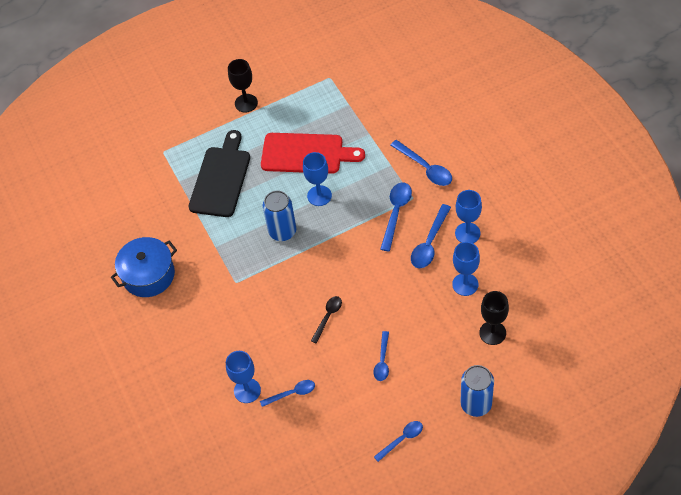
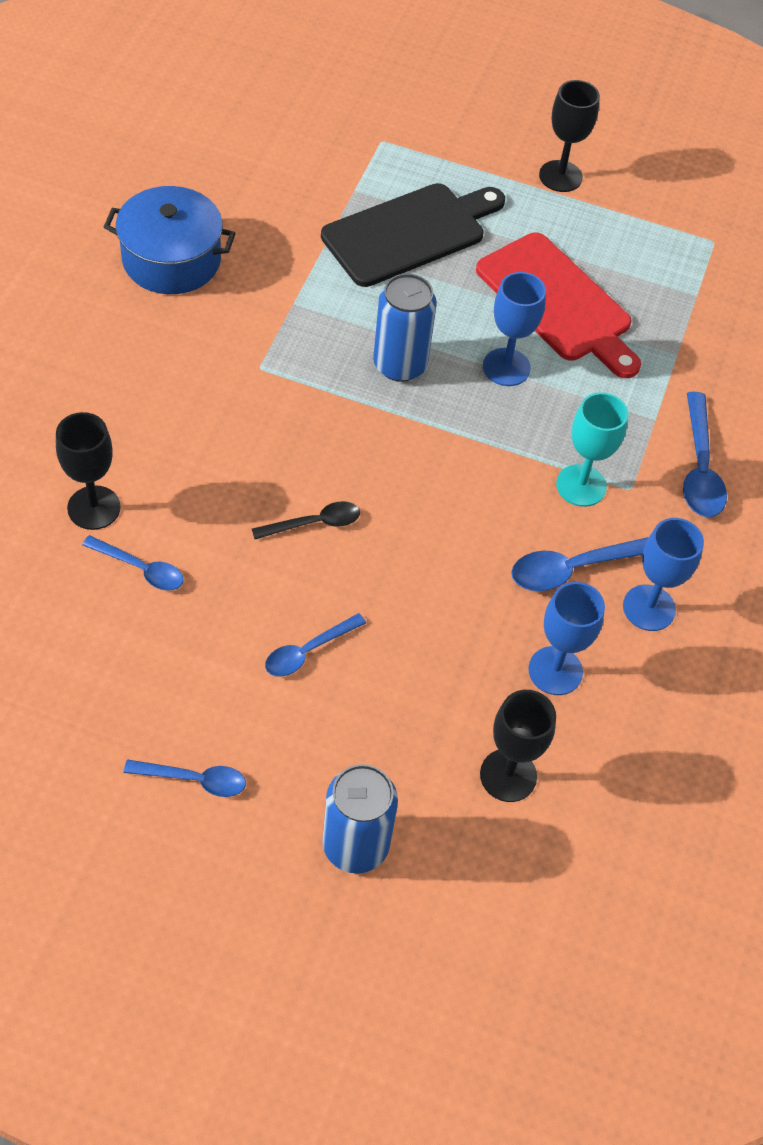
camera: 35 degrees right, 0 degrees up
blue goblet [226,351,261,403] -> black goblet [56,412,121,530]
blue spoon [380,183,412,251] -> turquoise goblet [556,392,628,507]

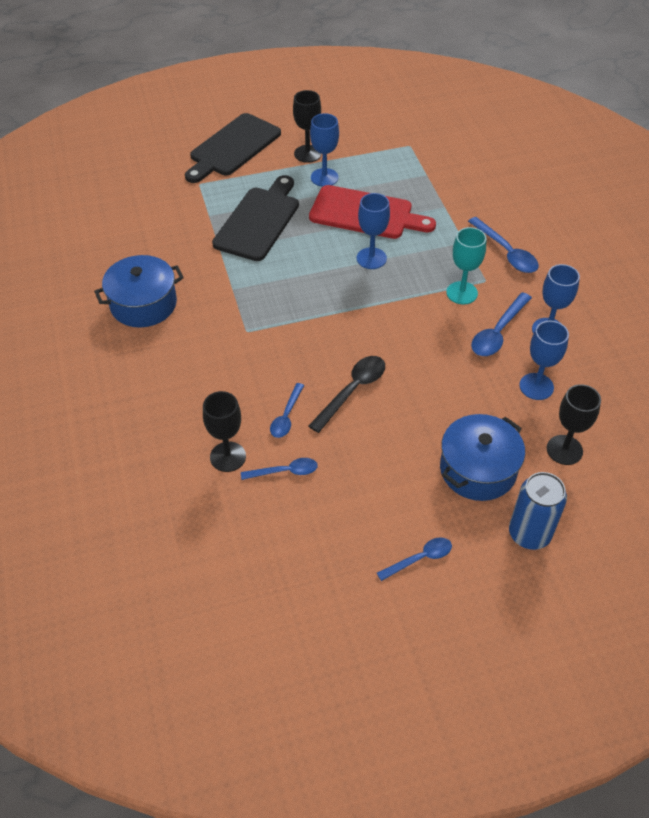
camera: 30 degrees left, 5 degrees down
black spoon [252,501,360,539] -> black spoon [309,356,385,433], size x1.53
blue spoon [265,613,366,677] -> blue spoon moved to [270,383,304,438]
blue can [373,273,437,382] -> none
none -> black cutting board [185,113,281,183]
none -> blue goblet [310,113,339,187]
none -> blue pot [440,414,525,501]

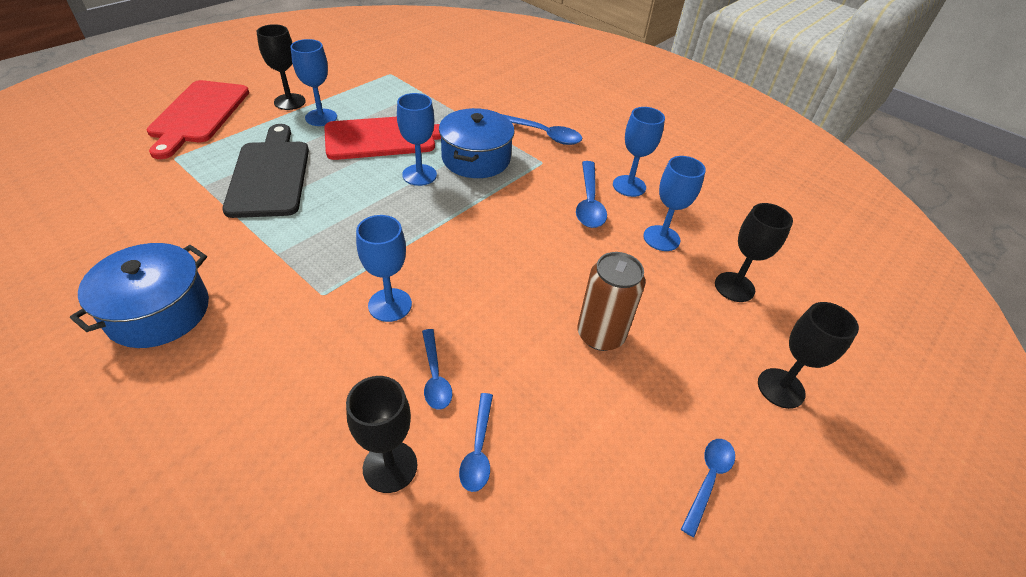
camera: 35 degrees left, 5 degrees down
black cutting board [185,113,281,183] -> red cutting board [146,80,249,159]
blue spoon [241,458,318,480] -> blue spoon turned 135 degrees clockwise [459,393,493,492]
black spoon [309,356,385,433] -> none
blue pot [440,414,525,501] -> blue pot moved to [439,108,515,178]
turquoise goblet [446,227,486,305] -> none
blue can [509,472,567,550] -> black goblet [758,302,859,409]
none -> blue goblet [356,215,412,322]
none -> brown can [578,252,646,351]

